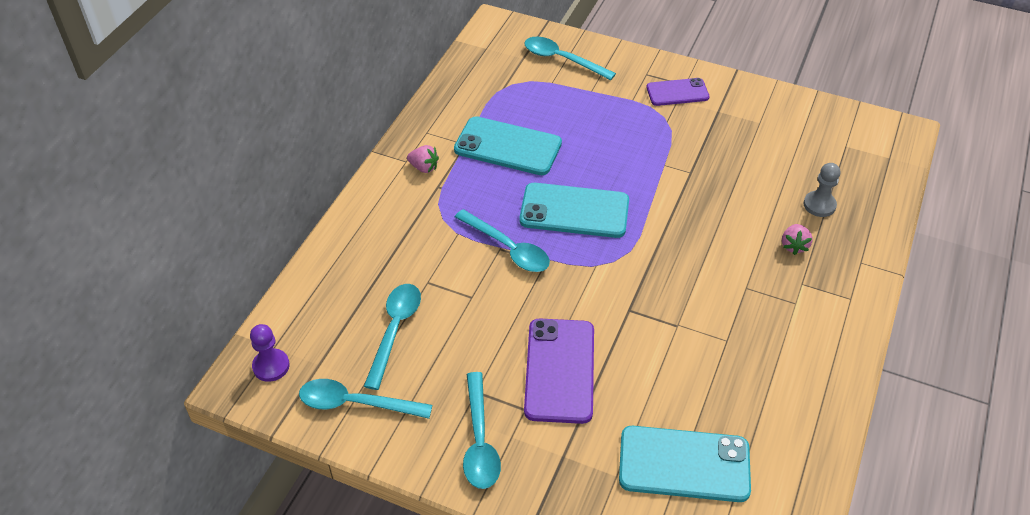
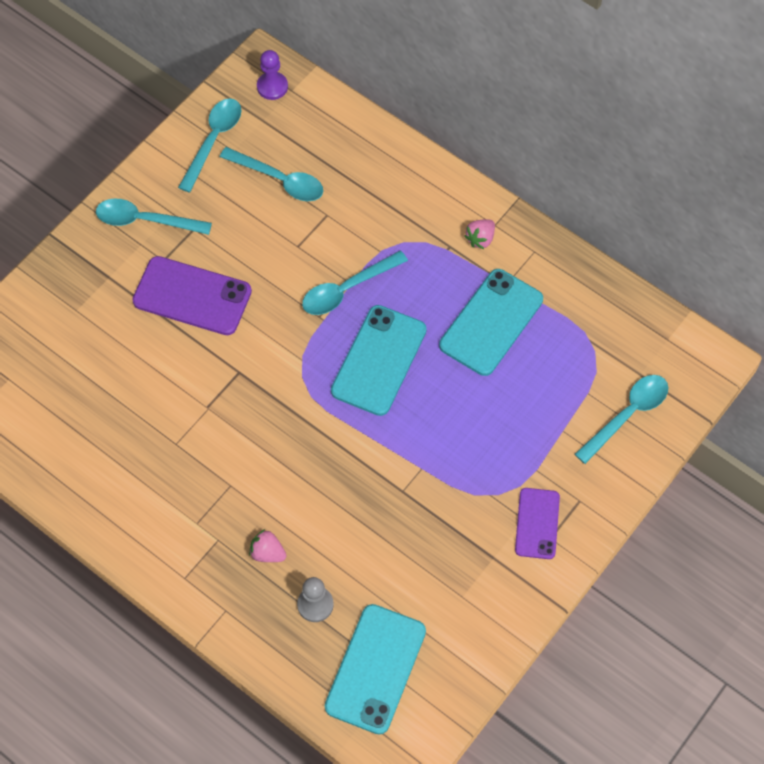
camera: 105 degrees right, 15 degrees up
turquoise phone [619,426,751,502] -> turquoise phone moved to [325,604,426,735]

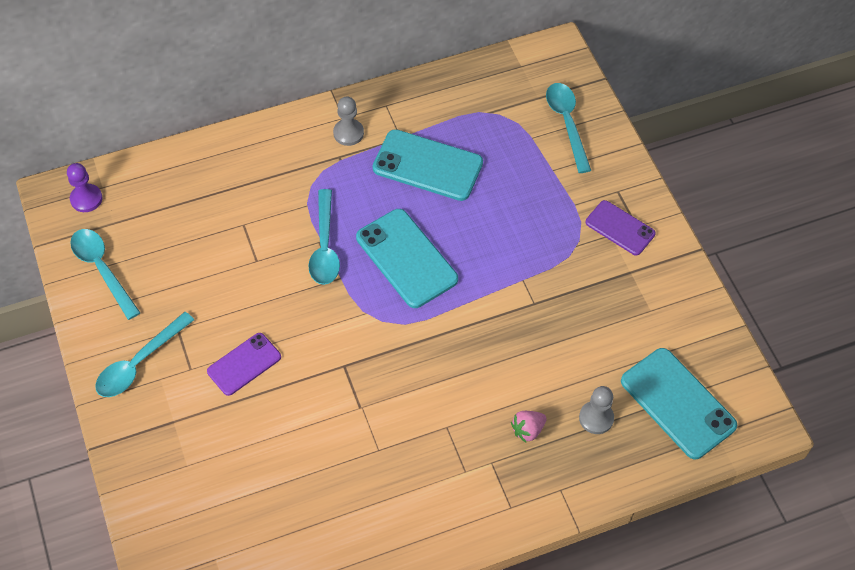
camera: 60 degrees left, 5 degrees down
purple phone [132,256,252,335] -> purple phone [207,333,281,396], size x0.62
turquoise spoon [220,147,323,201] -> none
turquoise phone [439,269,543,376] -> turquoise phone turned 45 degrees counterclockwise [373,129,483,201]
pink strawberry [464,219,495,249] -> grey pawn [333,97,364,146]

